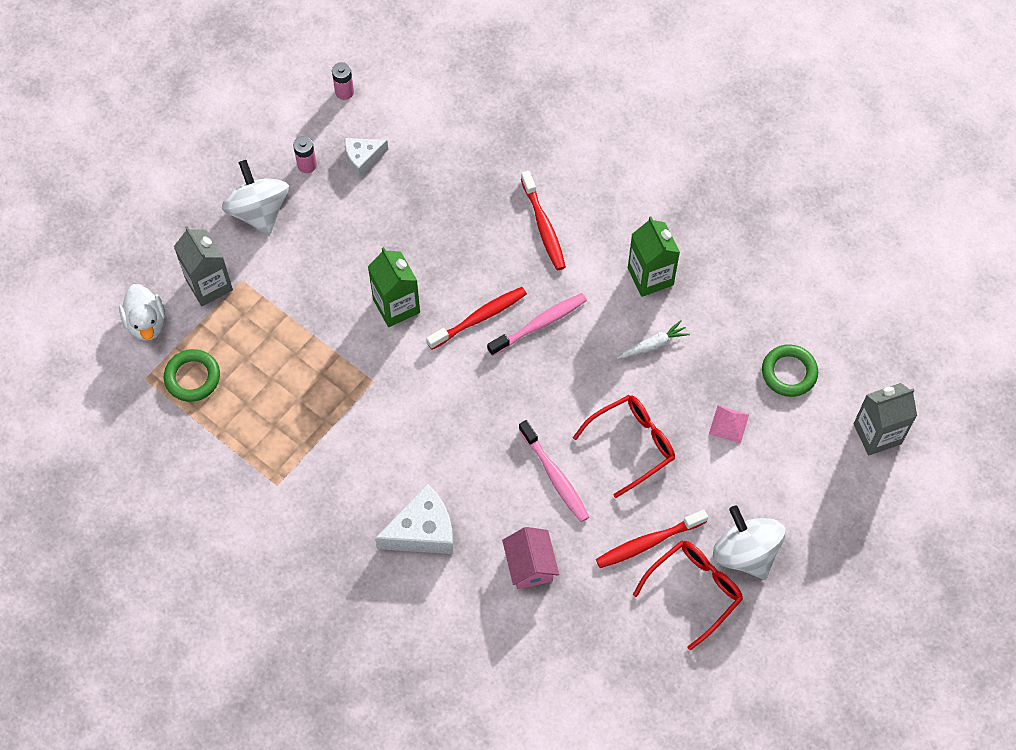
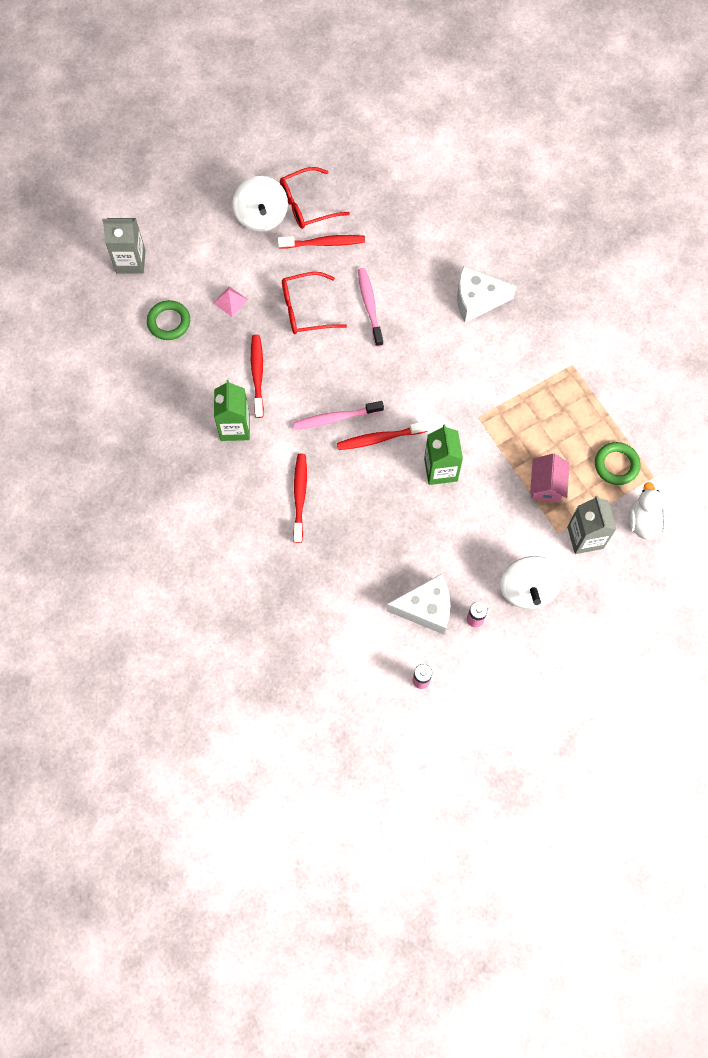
camera: 160 degrees left, 5 degrees up
white cheese [345,138,388,177] -> white cheese [386,574,450,635], size x1.63
pink house [502,527,559,589] -> pink house moved to [530,453,570,503]
white carrot [617,320,690,359] -> red toothbrush [251,335,264,418]

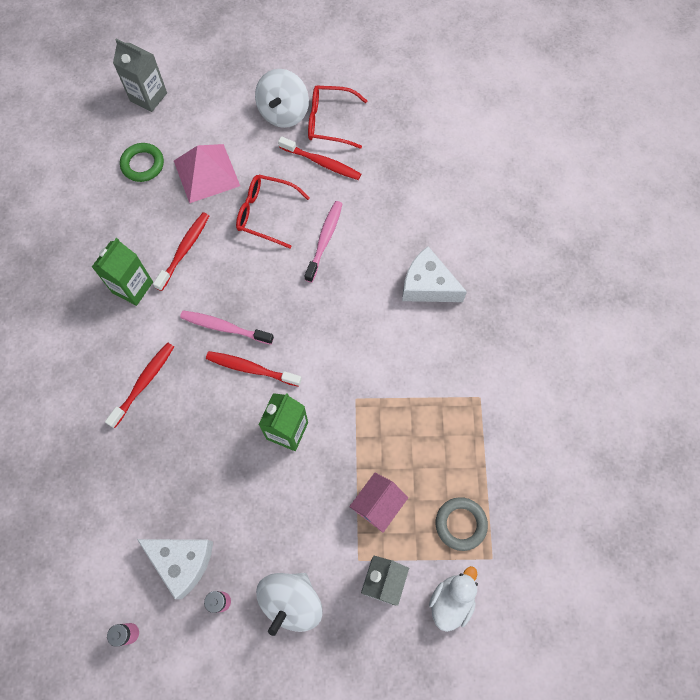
camera: 30 degrees right, 0 degrees up
pink pyramid [213,286,248,317] -> pink pyramid [174,144,240,203], size x2.10
green ring [595,442,640,485] -> grey ring [436,497,488,551]

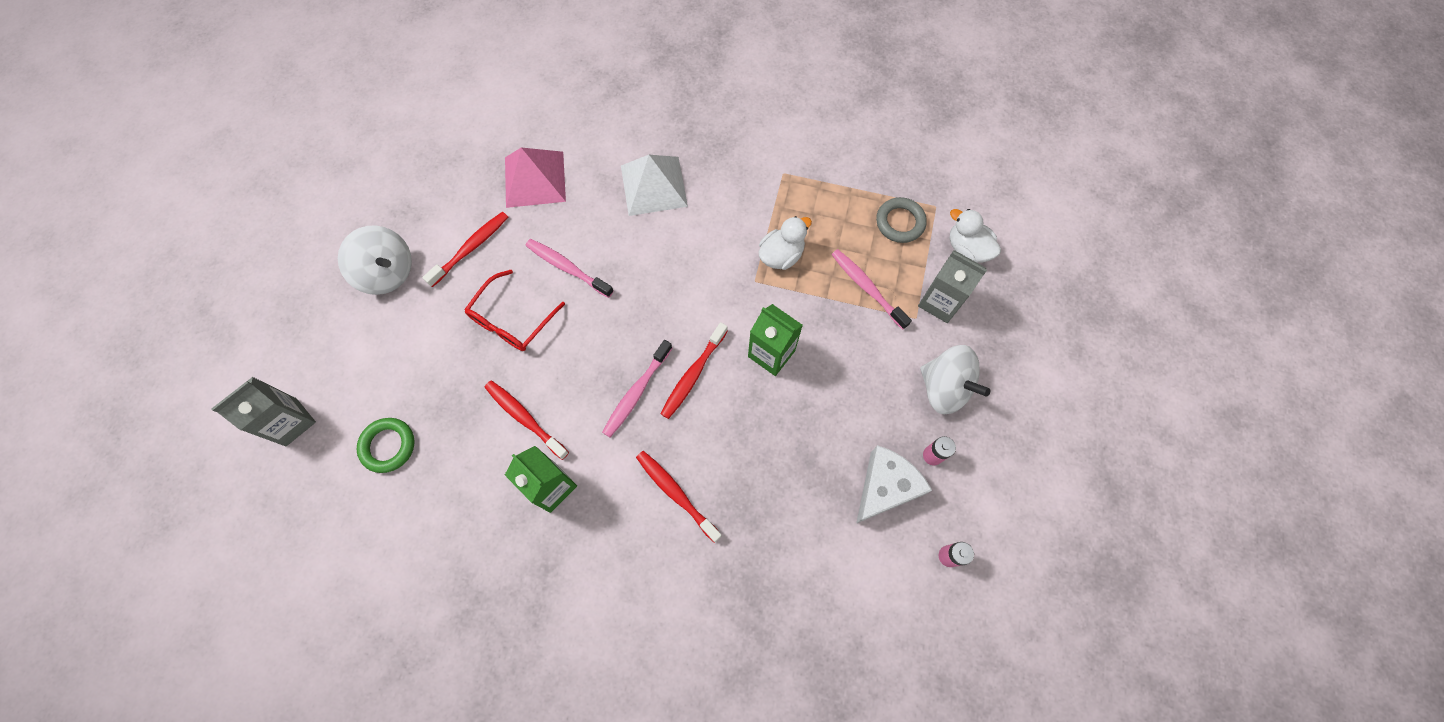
camera: 75 degrees left, 0 degrees up
pink pyramid [174,144,240,203] -> pink pyramid moved to [505,148,566,208]
red glasses [308,86,367,149] -> none
pink house [349,473,408,533] -> pink toothbrush [832,249,912,330]
white cheese [402,246,467,302] -> white pyramid [621,155,688,216]
none -> white duck [759,216,812,270]

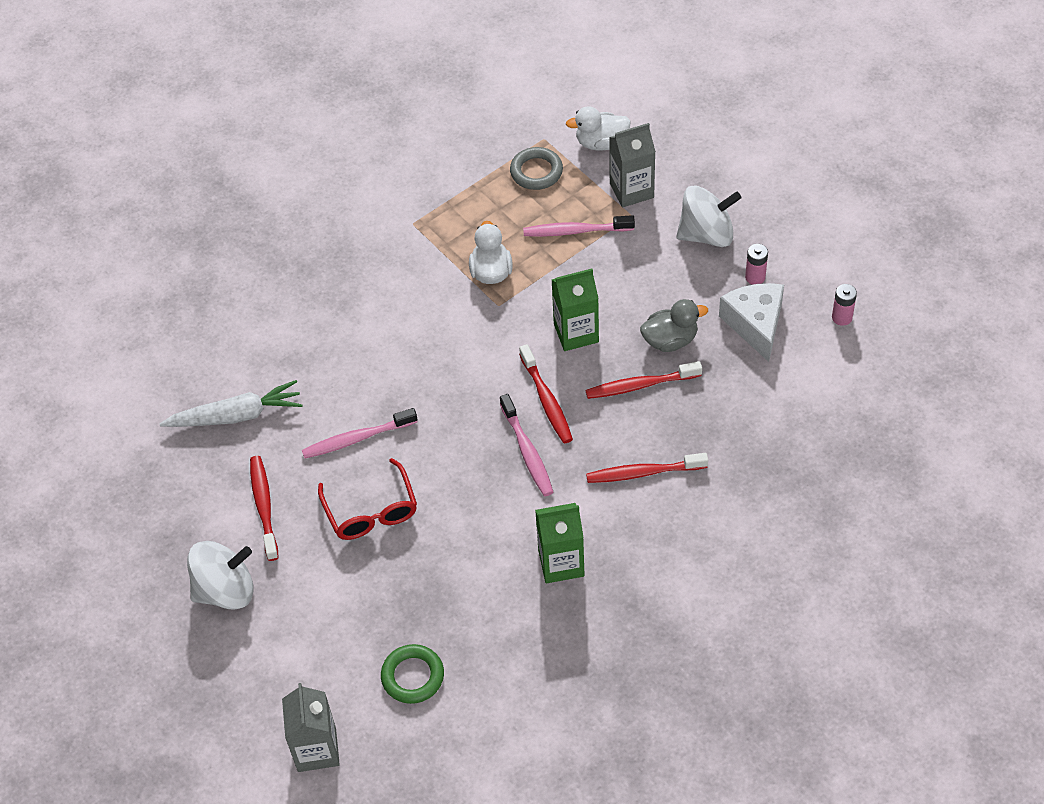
camera: 50 degrees left, 15 degrees down
red toothbrush [484,381,569,460] -> red toothbrush moved to [585,361,702,399]
pink pyramid [505,148,566,208] -> white carrot [160,380,303,427]
white pyramid [621,155,688,216] -> none
none -> grey duck [640,299,708,352]

